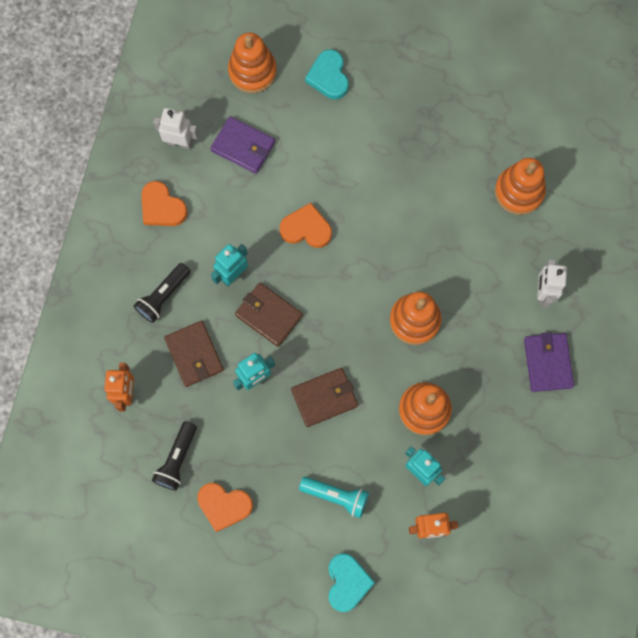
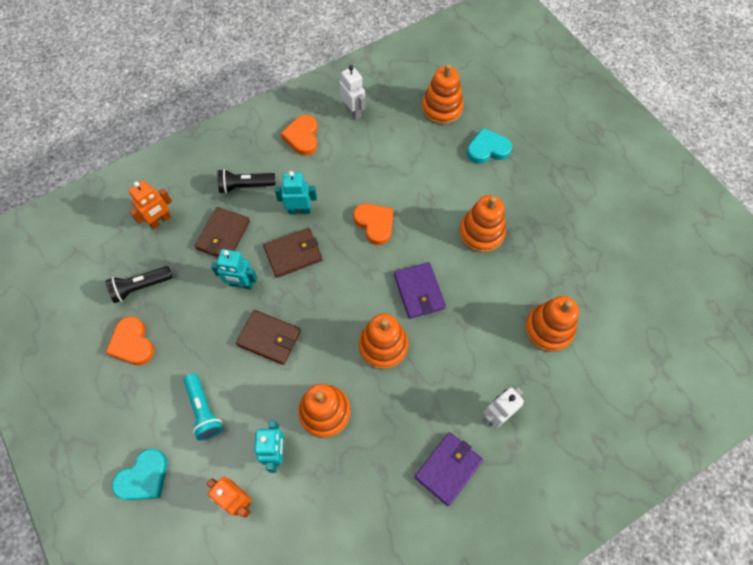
camera: 45 degrees right, 10 degrees down
purple wallet [210,116,275,174] -> purple wallet moved to [394,262,446,319]
brown wallet [235,282,303,347] -> brown wallet turned 75 degrees clockwise [263,228,323,278]
turquoise heart [305,50,349,99] -> turquoise heart turned 45 degrees clockwise [467,128,512,164]
none -> orange stacking toy [459,195,506,253]

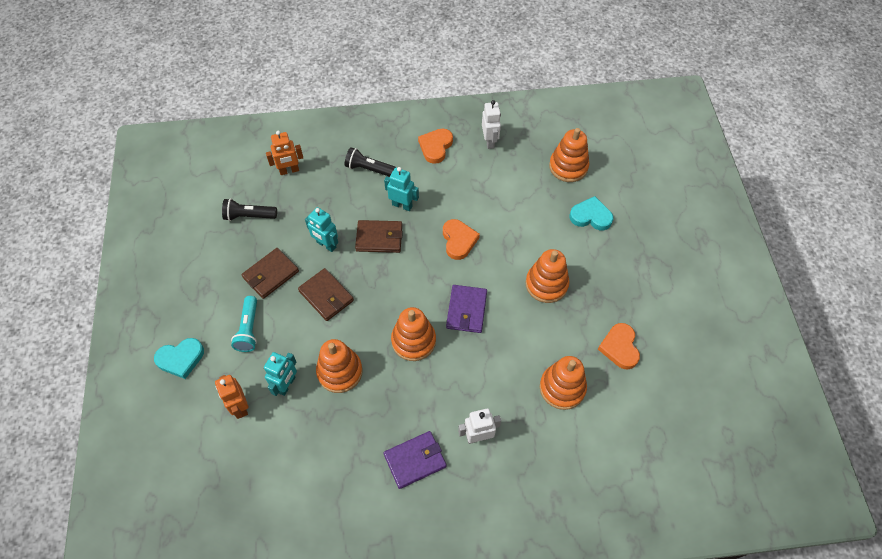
camera: 25 degrees right, 5 degrees down
orange heart [106,316,154,365] -> orange heart moved to [598,323,640,369]
brown wallet [195,207,250,257] -> brown wallet moved to [241,248,299,299]

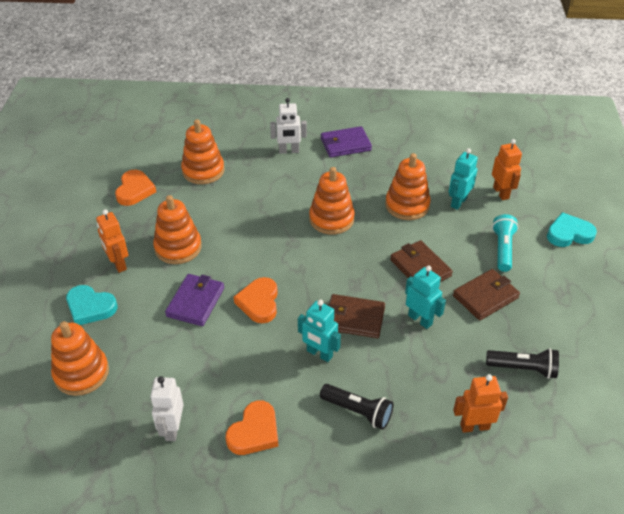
camera: 170 degrees left, 15 degrees down
purple wallet [446,285,487,333] -> purple wallet moved to [165,274,224,326]
none -> orange robot [96,209,128,273]

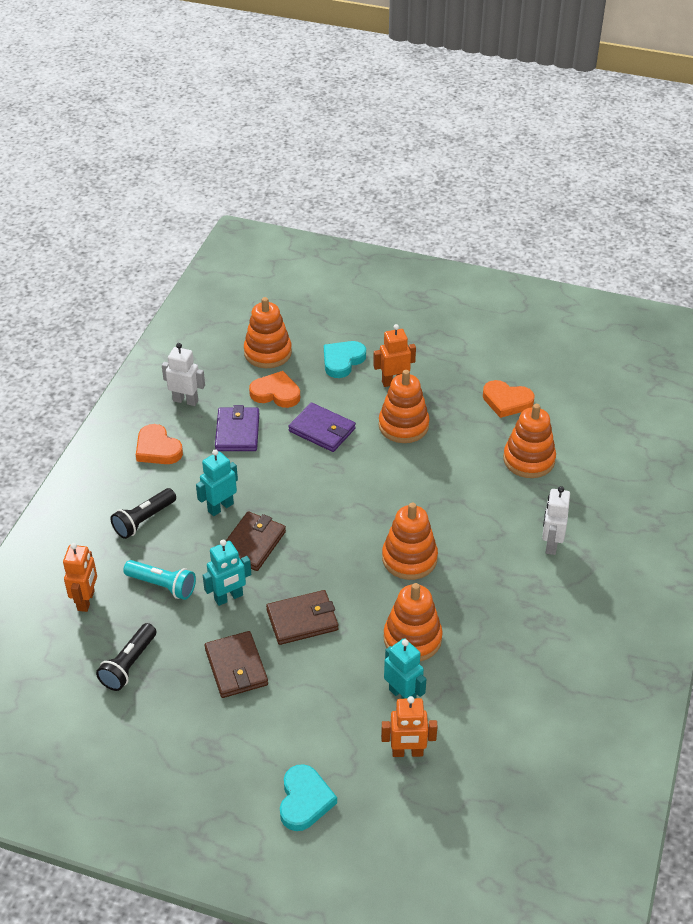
camera: 105 degrees right, 0 degrees up
orange heart [234,277,278,323] -> orange heart moved to [249,371,300,408]
purple wallet [321,126,372,158] -> purple wallet moved to [215,405,259,451]
turquoise flashlight [492,214,518,272] -> turquoise flashlight moved to [123,560,196,600]

